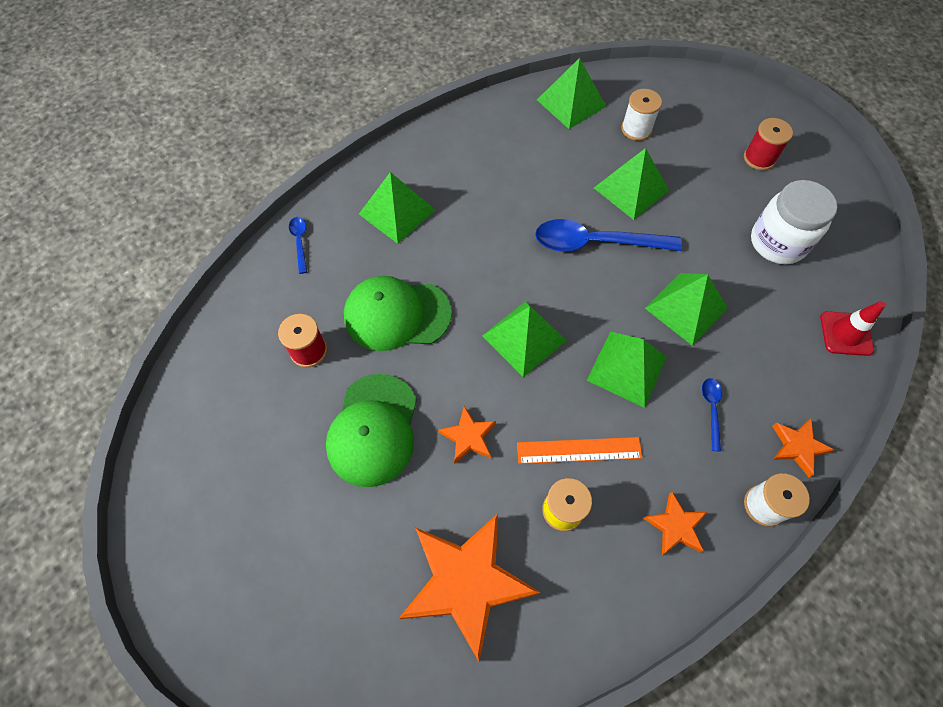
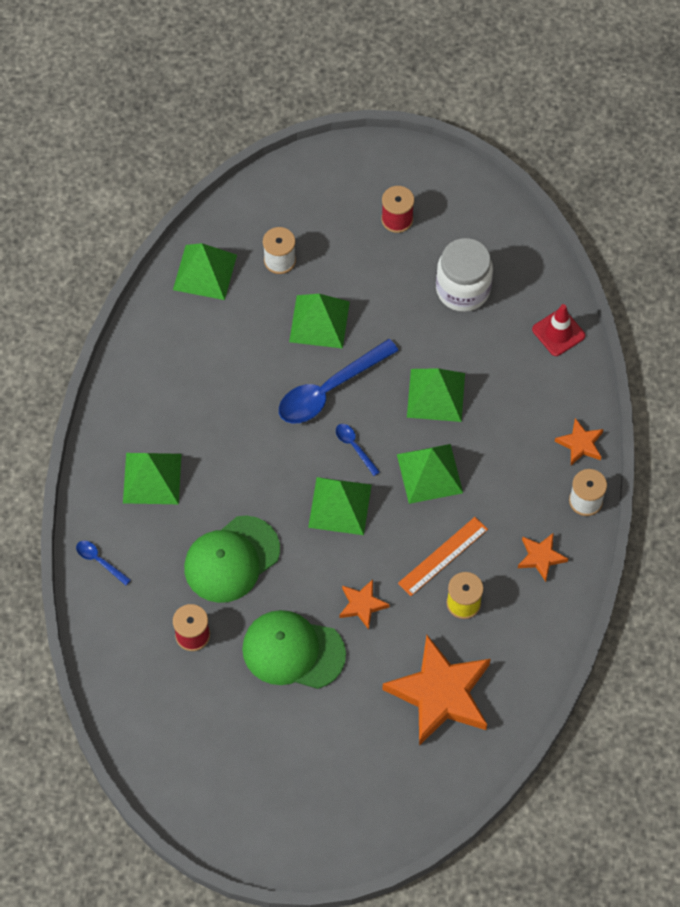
camera: 40 degrees left, 0 degrees up
green cap [326,374,417,487] -> green cap turned 135 degrees clockwise [242,610,346,689]
blue spoon [702,378,722,451] -> blue spoon moved to [336,424,380,476]

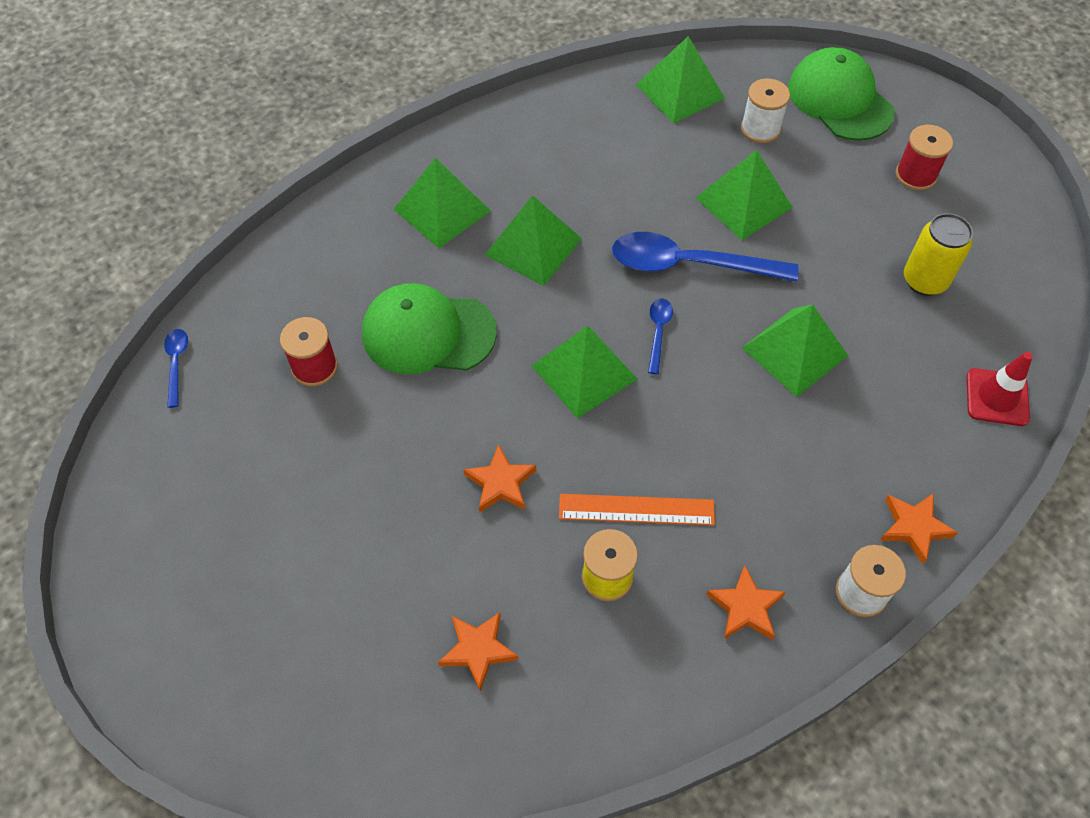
camera: 45 degrees right, 5 degrees down
blue spoon [76,541,131,585] -> blue spoon moved to [164,329,188,408]
green cap [242,610,346,689] -> green cap moved to [788,47,895,141]
orange star [382,635,491,746] -> orange star [438,612,519,692], size x0.47
green pyramid [397,444,463,504] -> green pyramid moved to [485,196,582,286]
white jar [436,238,493,312] -> yellow can [904,213,973,296]

